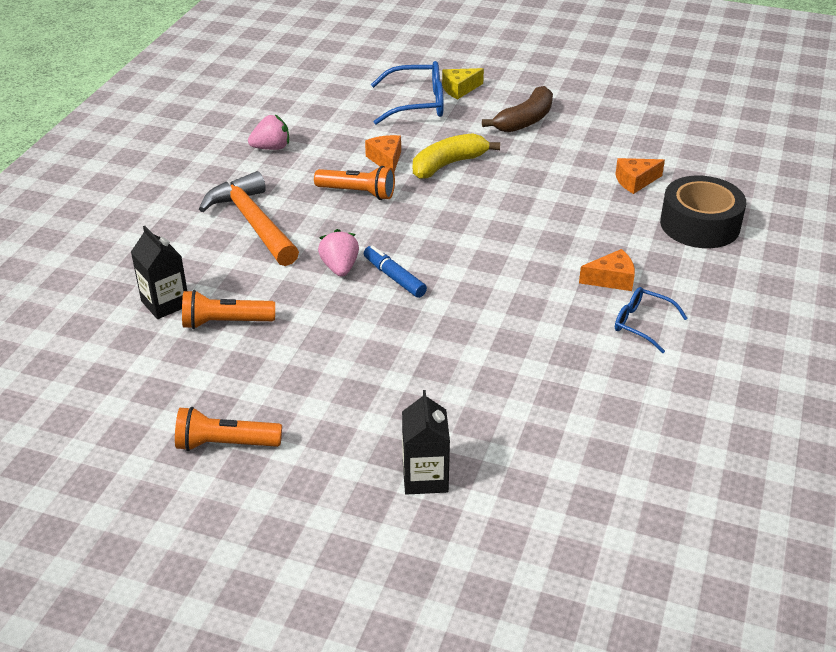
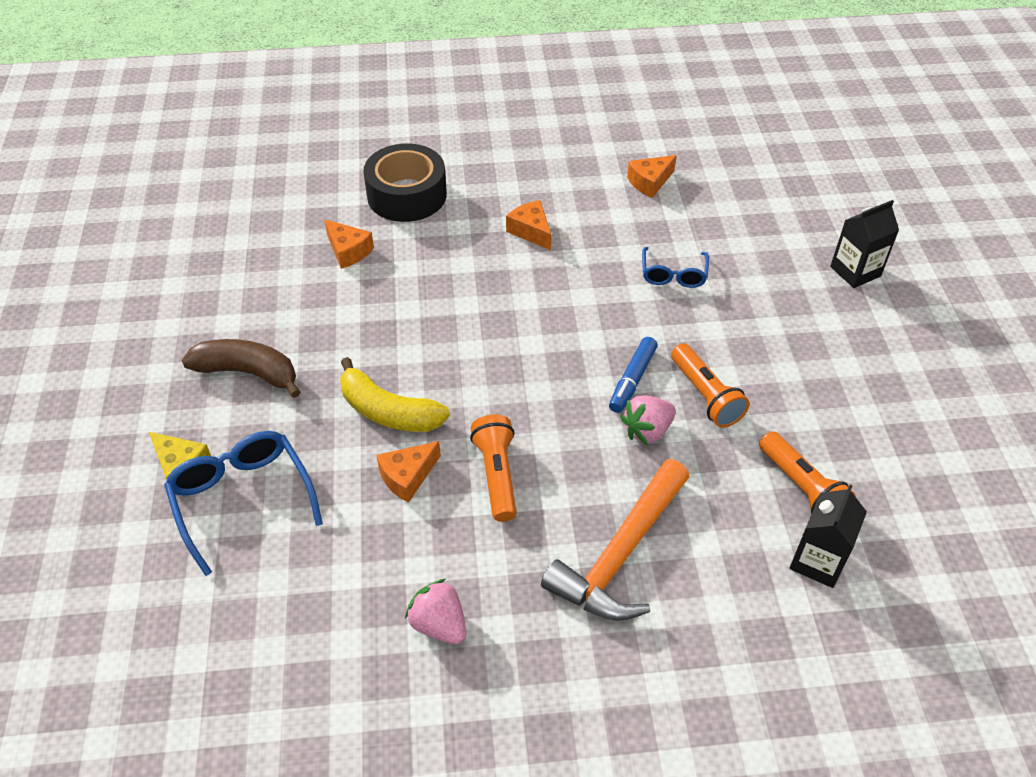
camera: 115 degrees left, 10 degrees up
orange flashlight [175,407,282,451] -> orange flashlight moved to [671,343,749,428]
blue glasses [615,287,688,353] -> blue glasses moved to [642,247,709,288]
none -> orange cheese [627,155,677,198]

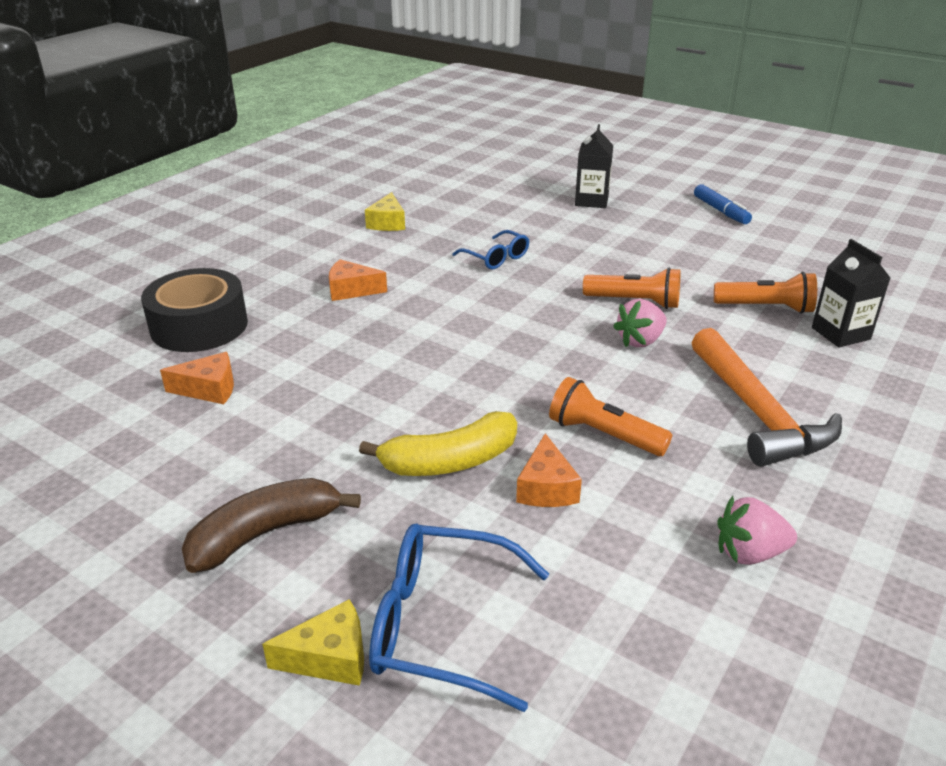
camera: 50 degrees left, 15 degrees down
blue marker [609,337,658,413] -> blue marker moved to [694,184,752,224]
pink strawberry [621,395,676,445] -> pink strawberry turned 45 degrees clockwise [613,299,667,347]
orange cheese [627,155,677,198] -> yellow cheese [365,192,405,231]

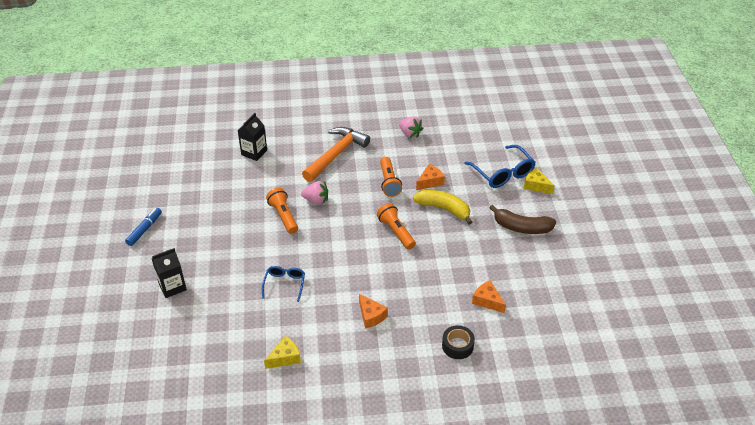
camera: 130 degrees left, 10 degrees up
black tape [141,268,248,352] -> black tape [442,325,475,359], size x0.57
orange flashlight [714,272,817,314] -> orange flashlight moved to [377,203,416,250]

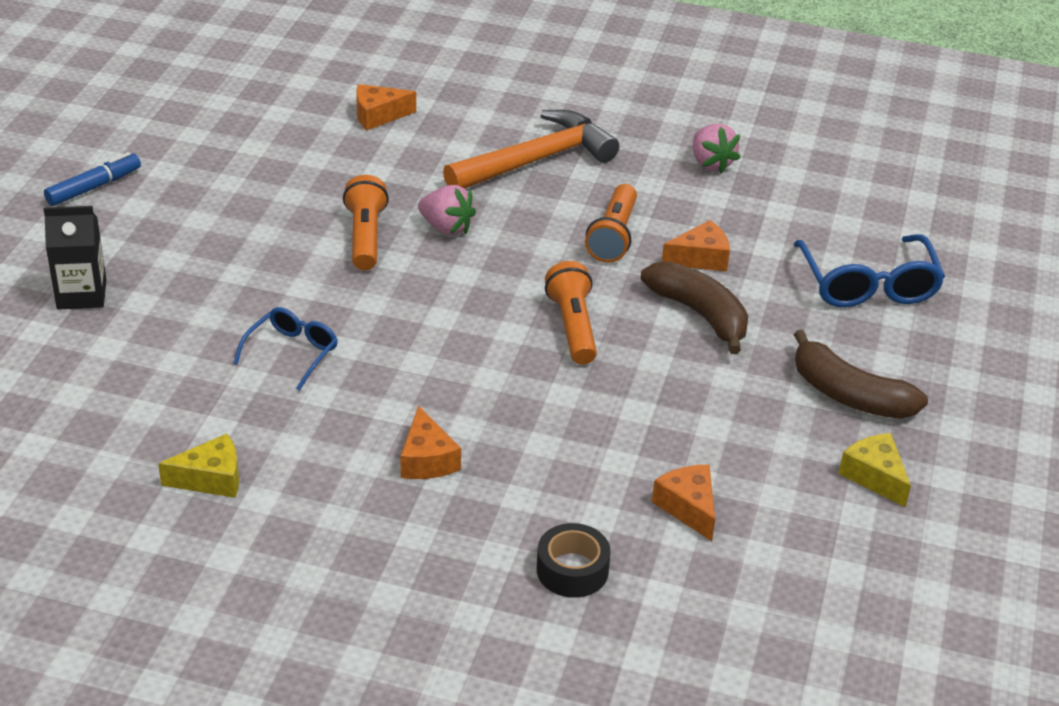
camera: 20 degrees right, 5 degrees down
black carton [237,113,267,161] -> orange cheese [356,84,416,130]
yellow banana [413,190,472,225] -> brown banana [640,261,748,354]
yellow cheese [523,168,555,194] -> yellow cheese moved to [839,433,911,507]

